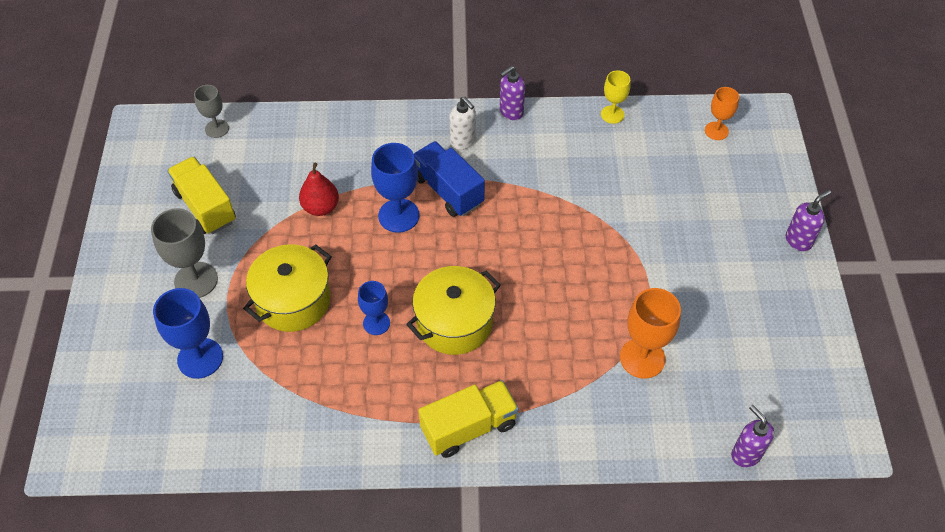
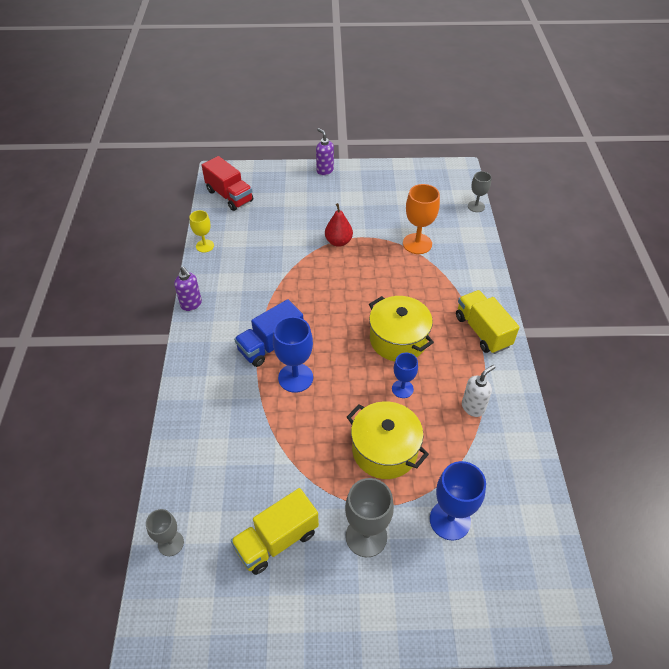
camera: 90 degrees left, 5 degrees down
red pear [299,163,339,216] -> red pear moved to [325,203,353,247]
white soap dispenser [449,96,476,150] -> white soap dispenser moved to [462,365,496,417]
orange goblet [705,87,739,140] -> red truck [202,156,253,211]
purple soap dispenser [731,405,774,467] -> grey goblet [468,171,492,212]

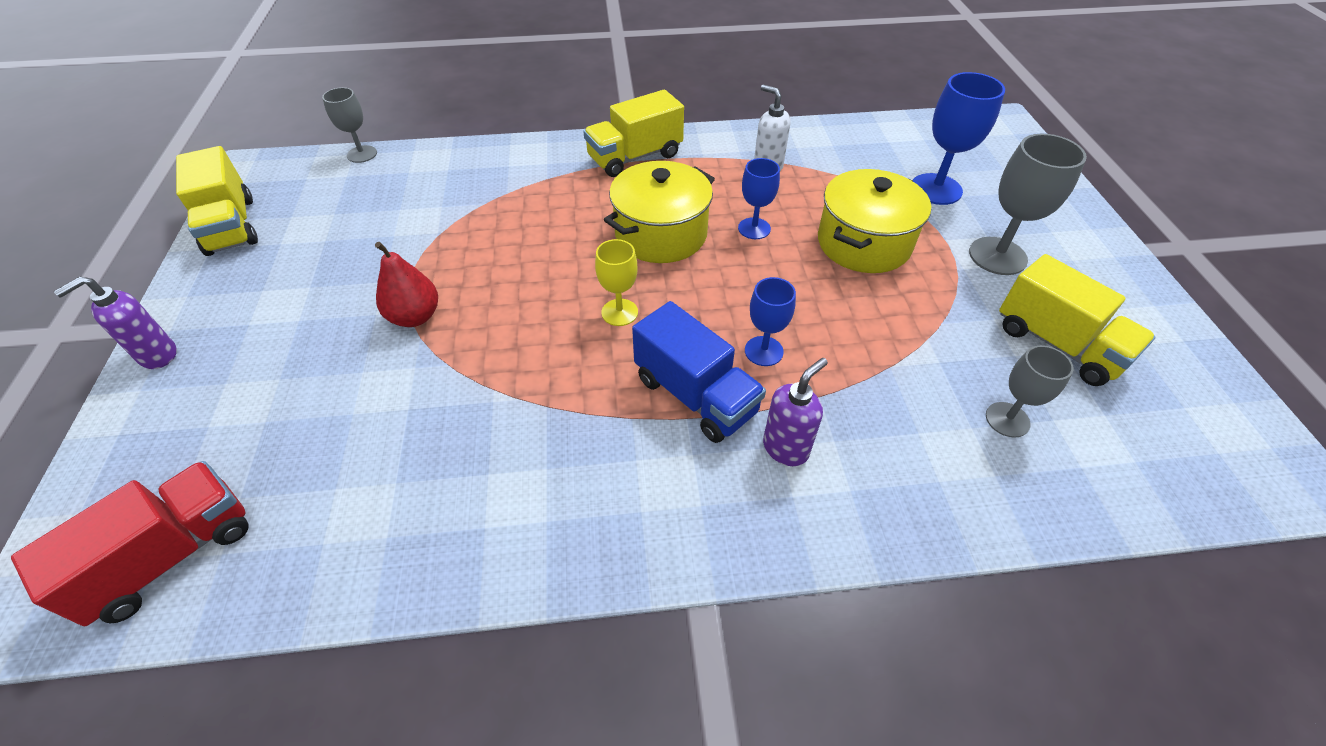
camera: 95 degrees left, 0 degrees up
grey goblet [146,509,184,556] -> grey goblet moved to [986,345,1074,437]
purple soap dispenser [174,267,202,311] -> purple soap dispenser moved to [763,358,828,466]
yellow goblet [189,210,214,253] -> yellow goblet moved to [595,239,638,326]
blue goblet [273,317,313,393] -> blue goblet [745,277,796,366], size x0.61
orange goblet [403,184,440,254] -> none
none -> yellow truck [176,146,258,256]

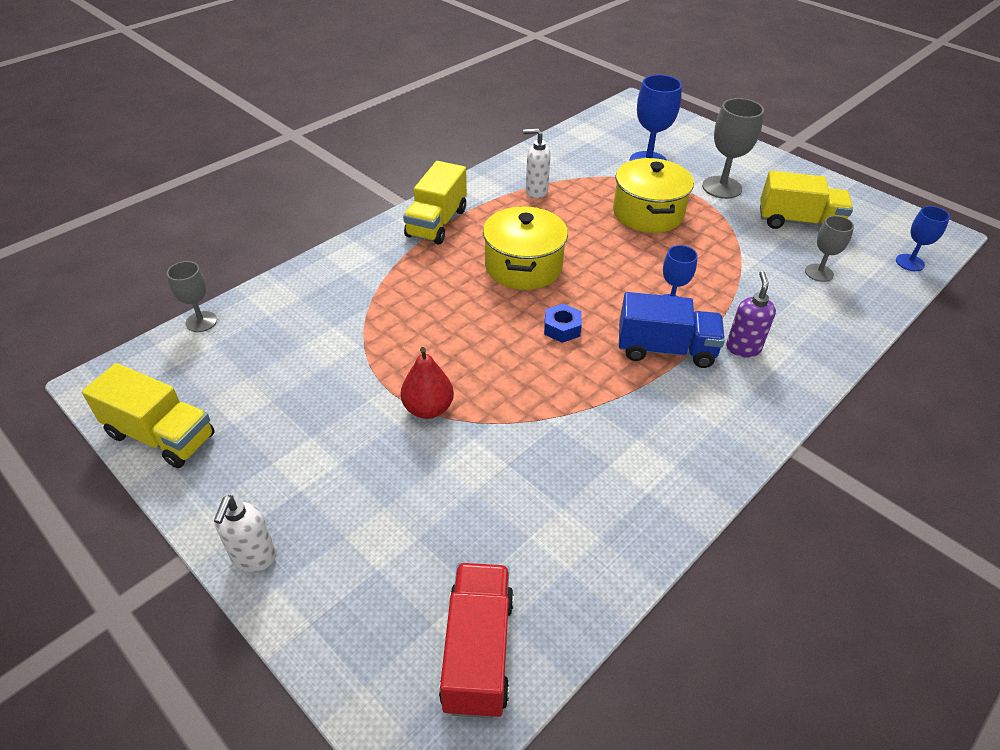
camera: 40 degrees left, 5 degrees down
purple soap dispenser [54,276,177,369] -> white soap dispenser [214,495,276,572]
yellow goblet [595,239,638,326] -> blue nut [544,303,582,343]
blue goblet [738,158,780,239] -> blue goblet moved to [896,206,950,271]

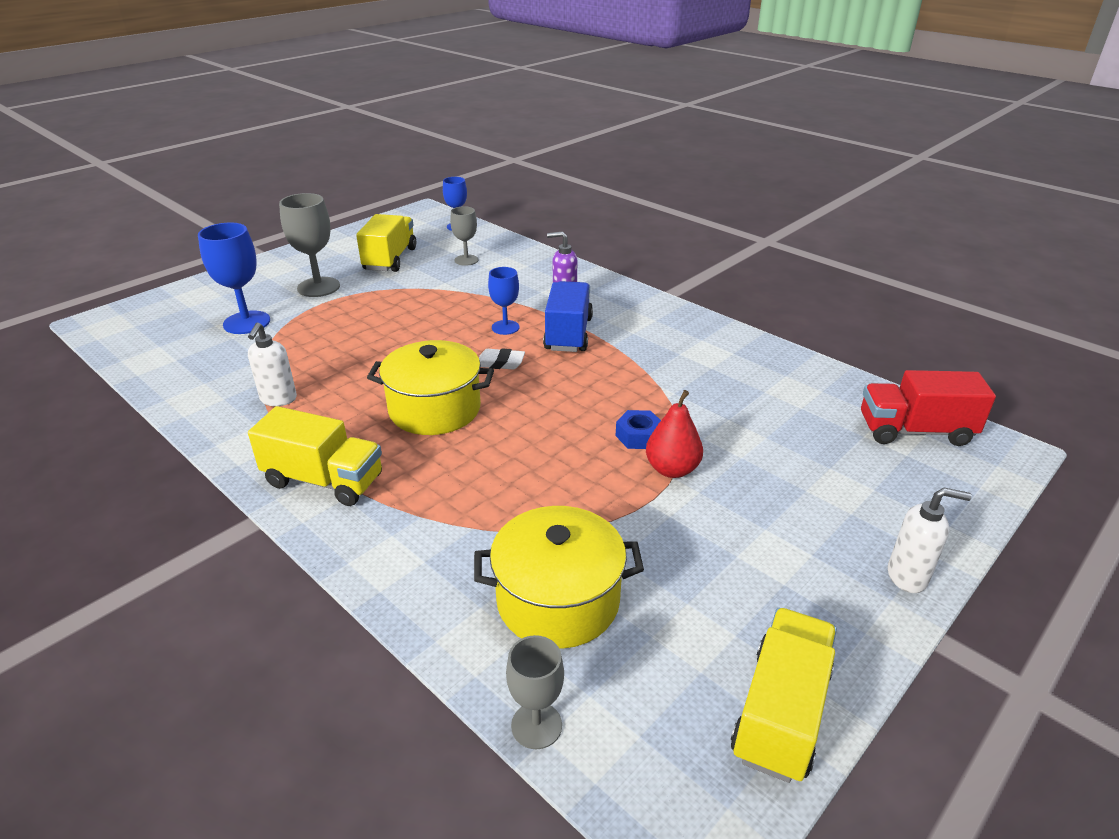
camera: 90 degrees left, 10 degrees down
blue nut [544,303,582,343] -> blue nut moved to [616,410,661,449]
yellow pot [613,158,694,233] -> yellow pot moved to [474,506,644,649]
none -> white eraser [479,348,525,369]

